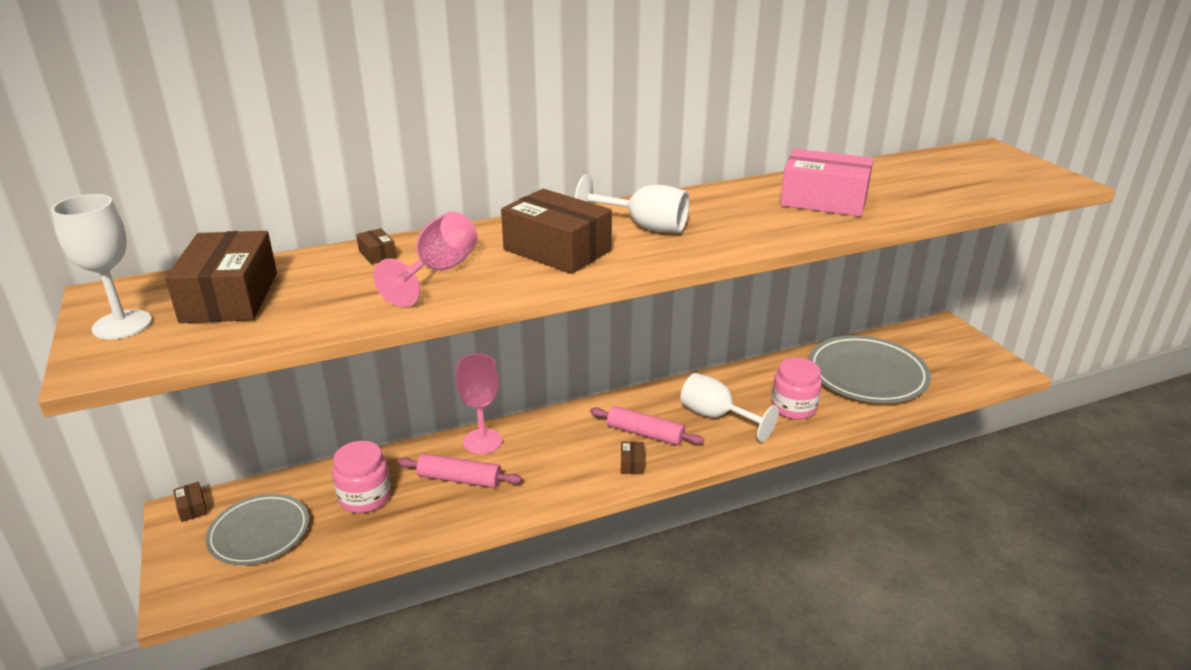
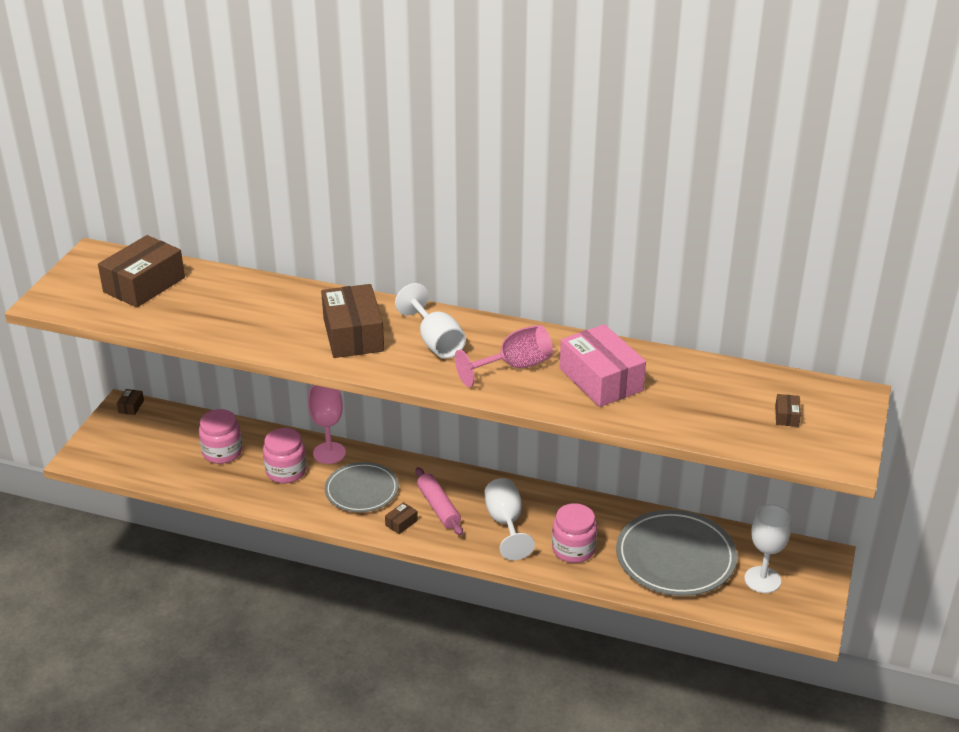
camera: 40 degrees right, 5 degrees up
white goblet [51,194,152,340] -> white goblet moved to [744,504,791,593]
grey plate [206,494,309,565] -> grey plate moved to [325,462,399,512]
brown box [356,228,396,264] -> brown box moved to [775,394,801,427]
pink goblet [373,212,478,307] -> pink goblet moved to [455,325,553,387]
pink rolling pin [397,454,522,488] -> pink jar [263,428,306,483]

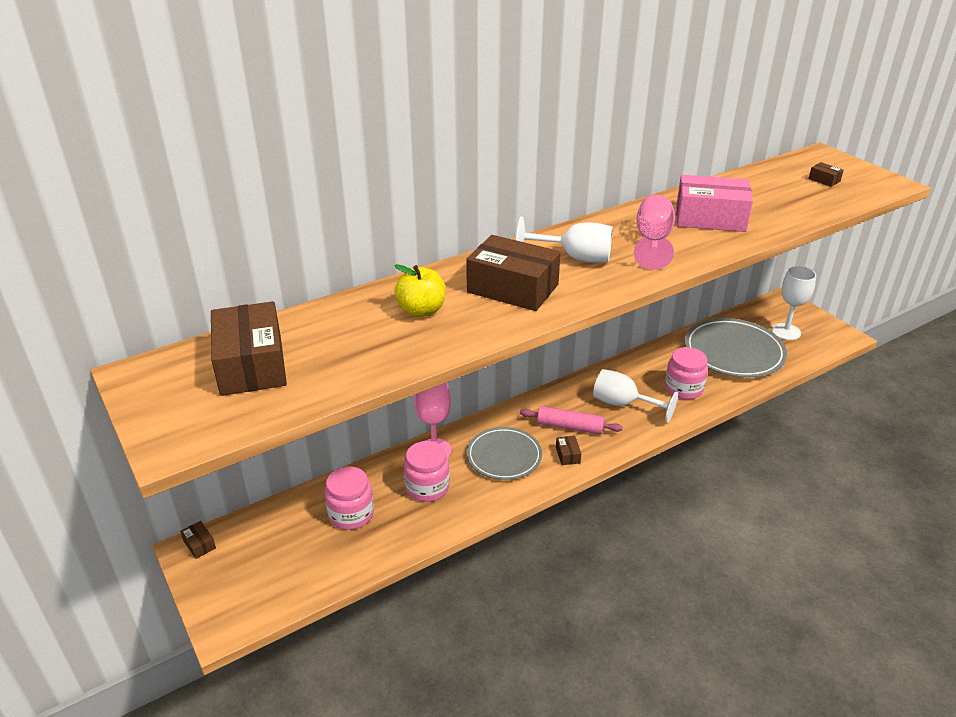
camera: 50 degrees left, 0 degrees up
none -> yellow apple [394,264,446,317]

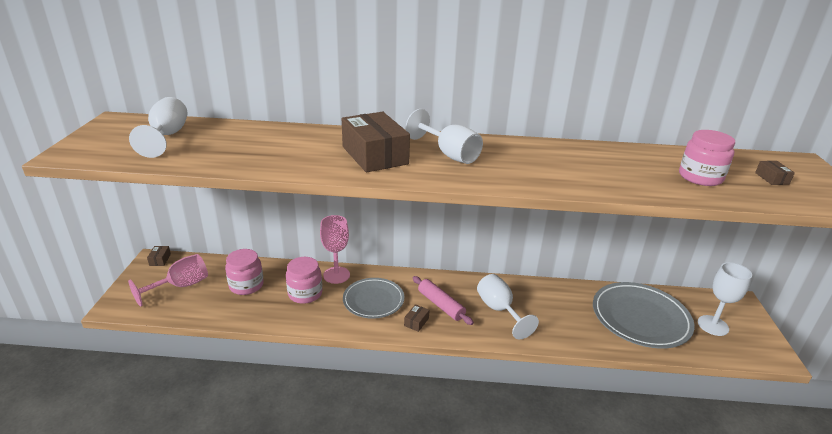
camera: 35 degrees right, 5 degrees down
brown box [211,301,287,396] -> white goblet [129,97,187,158]
yellow apple [394,264,446,317] -> none
pink goblet [634,195,675,270] -> pink goblet moved to [128,254,208,307]
pink jar [665,347,708,400] -> pink jar moved to [679,130,735,186]
pink box [676,175,753,232] -> none

